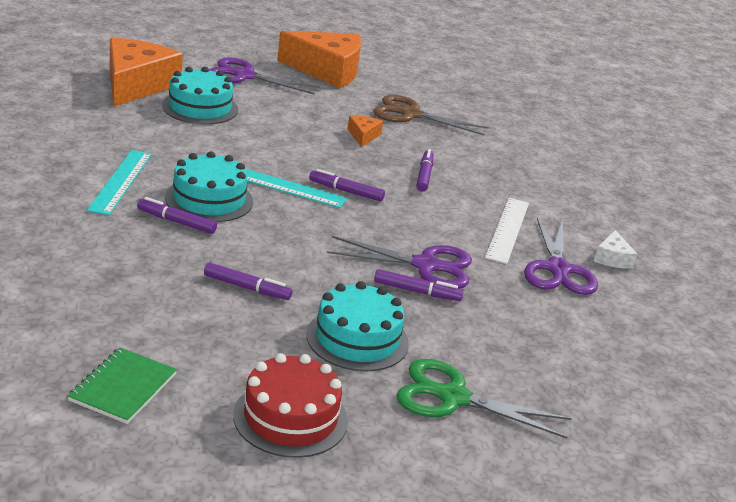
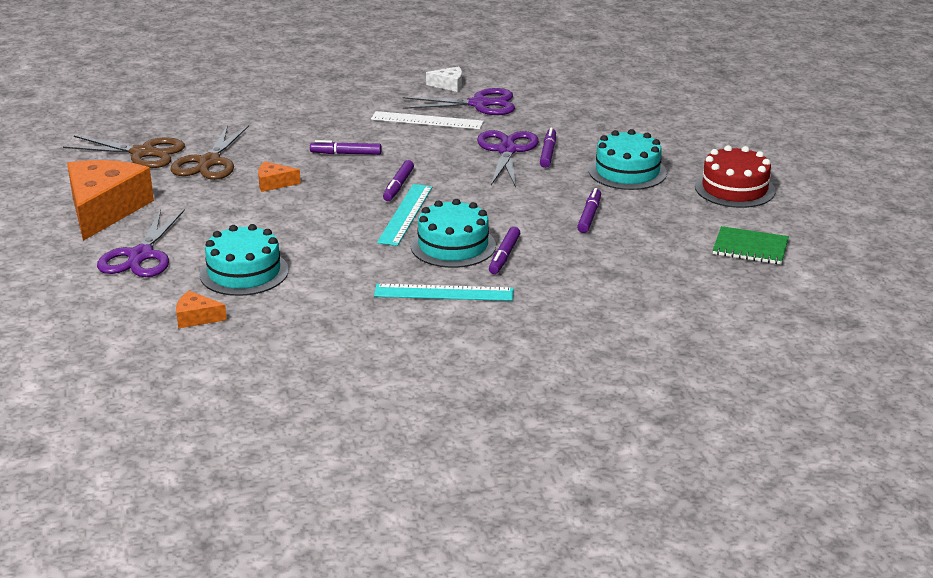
camera: 90 degrees left, 0 degrees up
orange cheese [110,38,183,107] -> orange cheese [176,291,227,329], size x0.43
green scissors [396,359,571,439] -> none
none -> brown scissors [63,136,185,168]

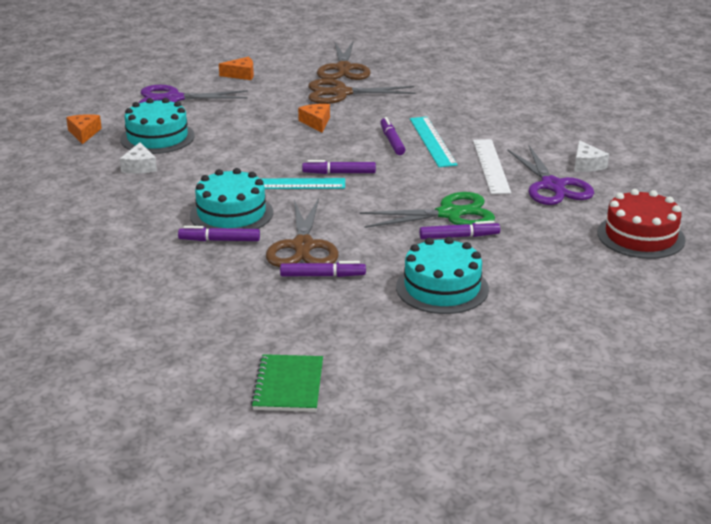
camera: 75 degrees right, 0 degrees up
orange cheese [67,160,154,241] -> orange cheese [219,57,254,80], size x0.43
turquoise ruler [374,284,514,301] -> turquoise ruler moved to [410,117,458,167]
purple scissors [477,130,539,187] -> green scissors [359,192,495,228]
red cake [695,145,775,208] -> red cake moved to [597,189,686,259]
none -> white cheese [120,142,157,174]
none -> brown scissors [266,198,339,267]

